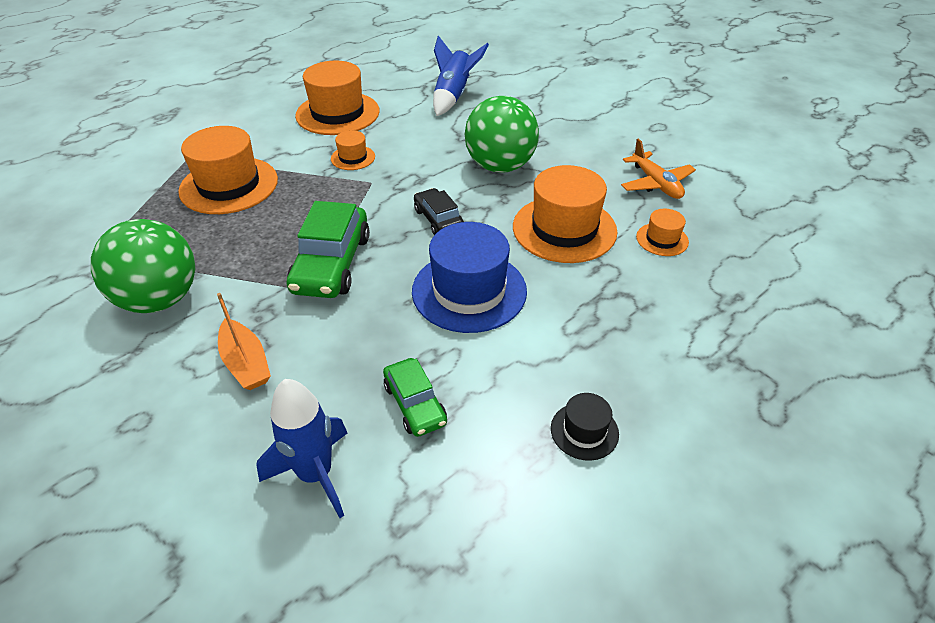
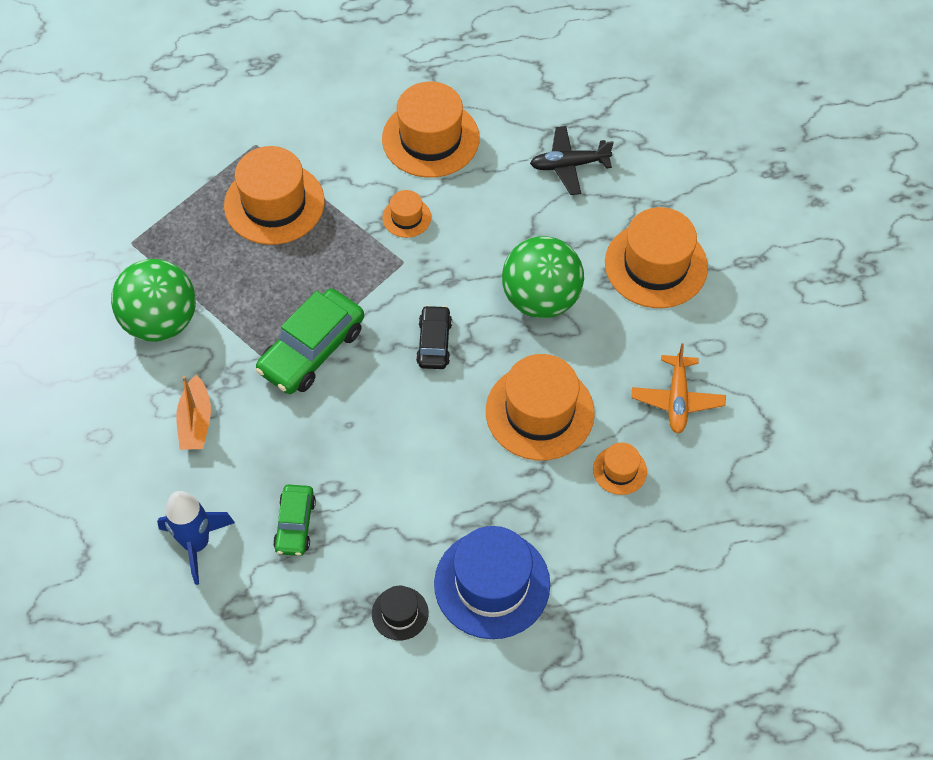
camera: 30 degrees right, 15 degrees up
blue hat [412,222,527,333] -> blue hat moved to [434,526,550,639]
blue rocket [433,35,489,116] -> black plane [530,126,614,195]
none -> orange hat [605,207,708,308]

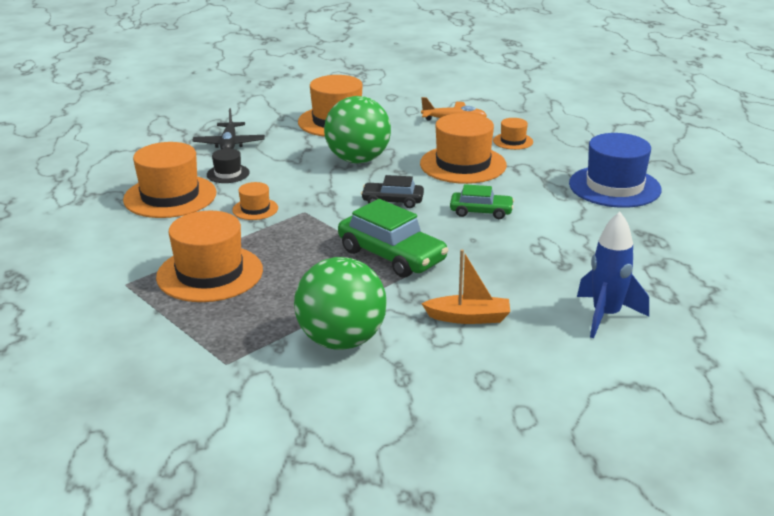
camera: 85 degrees left, 30 degrees down
green car [273,485,316,556] -> green car moved to [450,184,514,219]
black hat [372,586,429,640] -> black hat moved to [207,149,249,183]

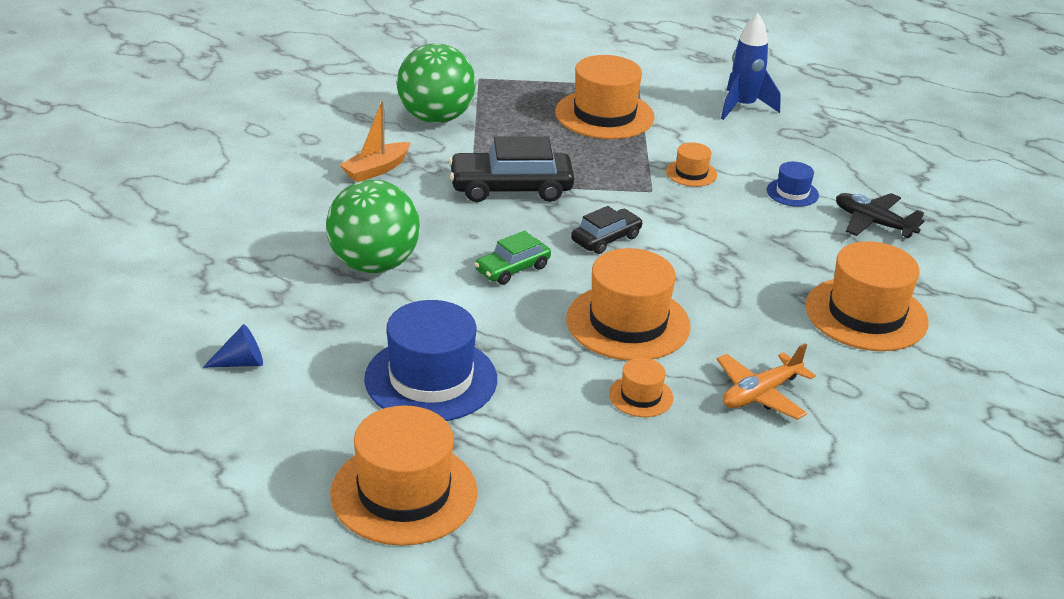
camera: 130 degrees right, 5 degrees up
orange hat [123,142,217,218] -> orange hat moved to [330,405,478,546]
black hat [207,149,249,183] -> blue hat [767,162,819,207]
green ball [324,96,391,163] -> green ball moved to [326,180,420,273]
green car [338,199,448,278] -> black car [449,136,574,202]
blue rocket [577,212,649,338] -> blue rocket moved to [721,13,781,120]
none -> blue cone [202,324,263,368]

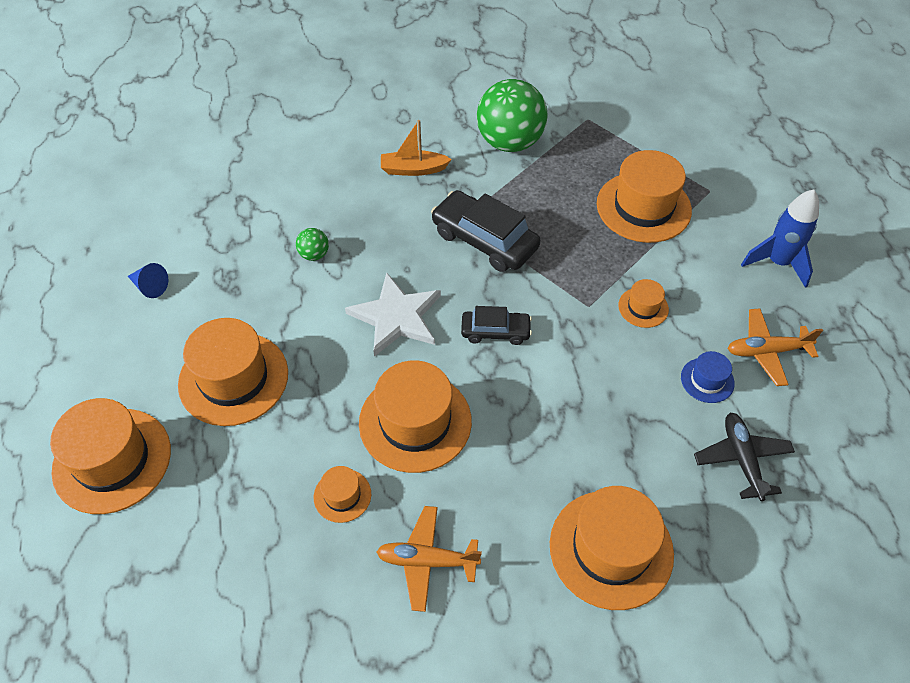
camera: 45 degrees right, 20 degrees up
green ball [326,180,420,273] -> green ball [296,228,329,261], size x0.43
blue hat [364,300,497,421] -> orange hat [178,318,288,426]
green car [475,231,551,285] -> white star [345,272,441,357]
none -> orange plane [728,308,823,386]

